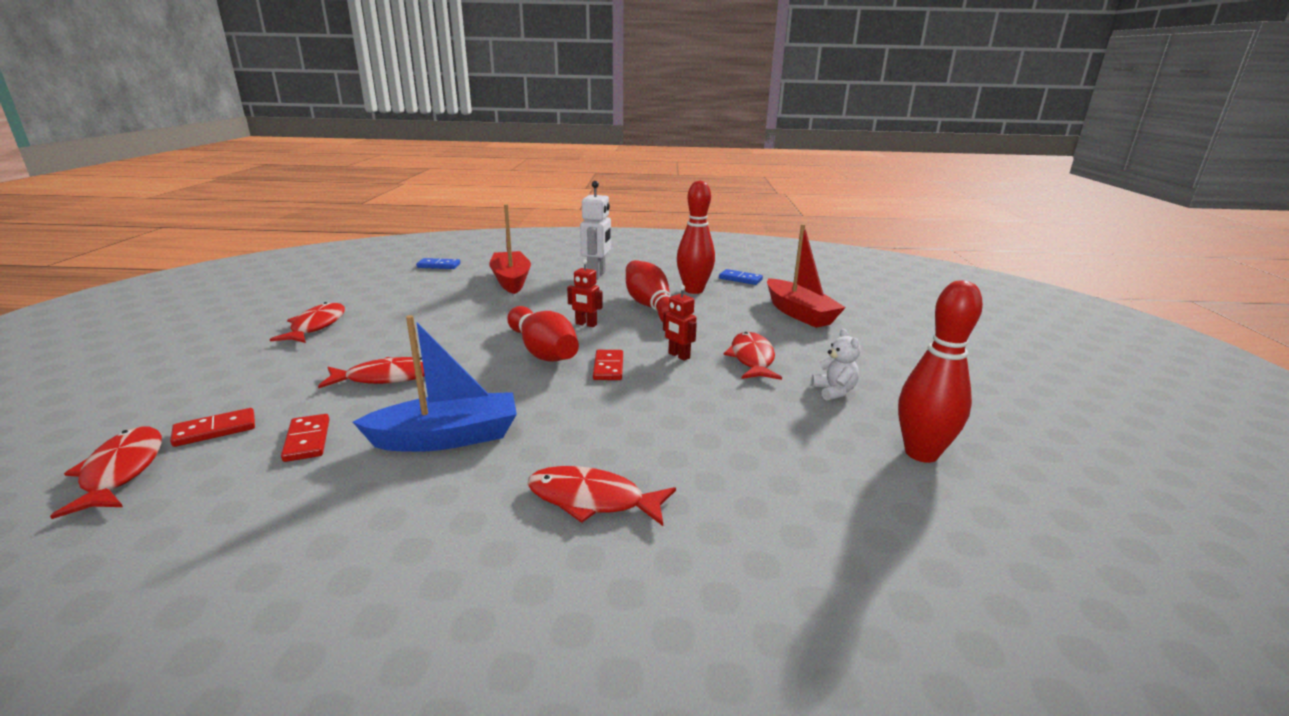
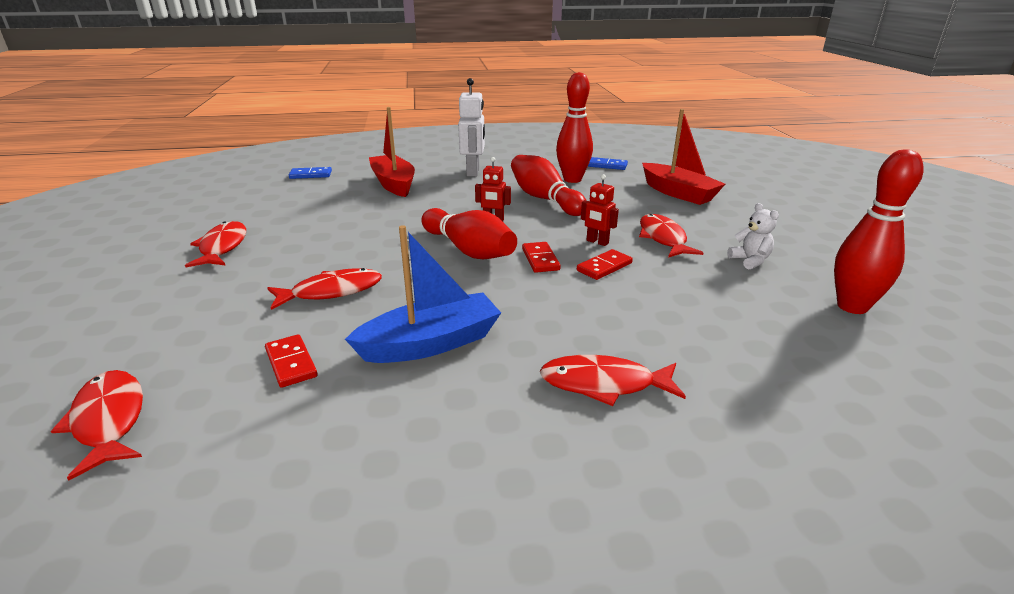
camera: 10 degrees left, 5 degrees up
red domino [170,408,255,447] -> red domino moved to [577,249,633,280]

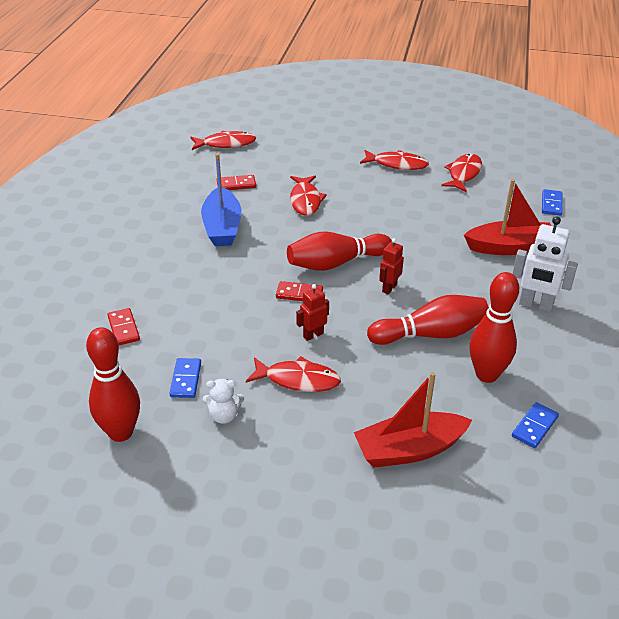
camera: 110 degrees right, 10 degrees up
red fish [540,355,686,406] -> red fish moved to [441,154,482,192]
red domino [577,249,633,280] -> red domino moved to [107,308,140,345]
none -> blue domino [169,358,201,398]

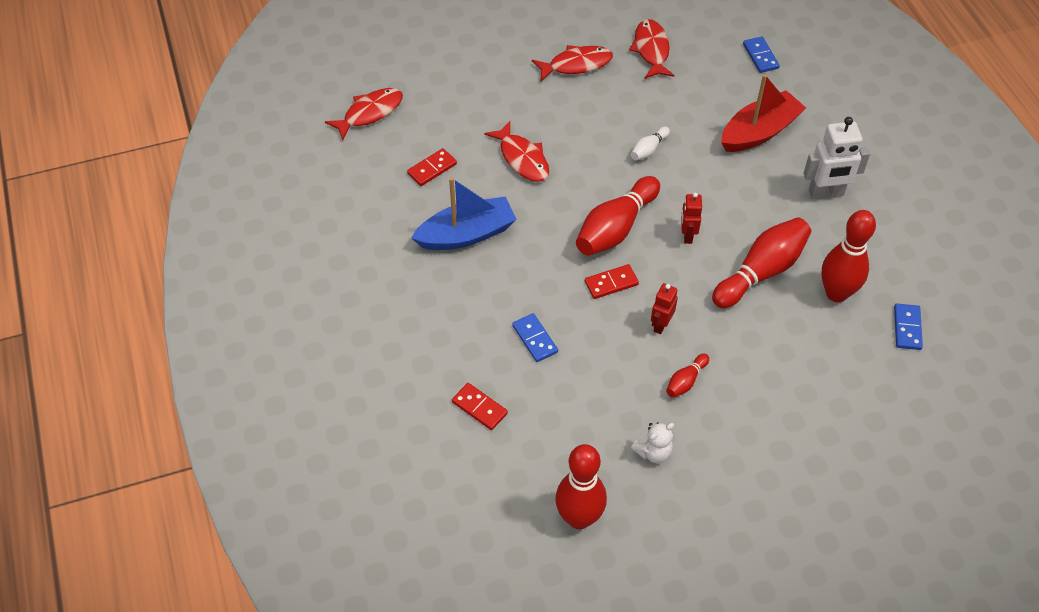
camera: 30 degrees left, 15 degrees up
blue domino [169,358,201,398] -> blue domino moved to [512,313,558,362]
blue boat [201,153,241,246] -> blue boat turned 75 degrees counterclockwise [411,177,517,250]
red fish [246,356,341,392] -> red bowling pin [666,354,709,398]
red boat [354,372,472,468] -> none
none -> white bowling pin [631,127,670,160]

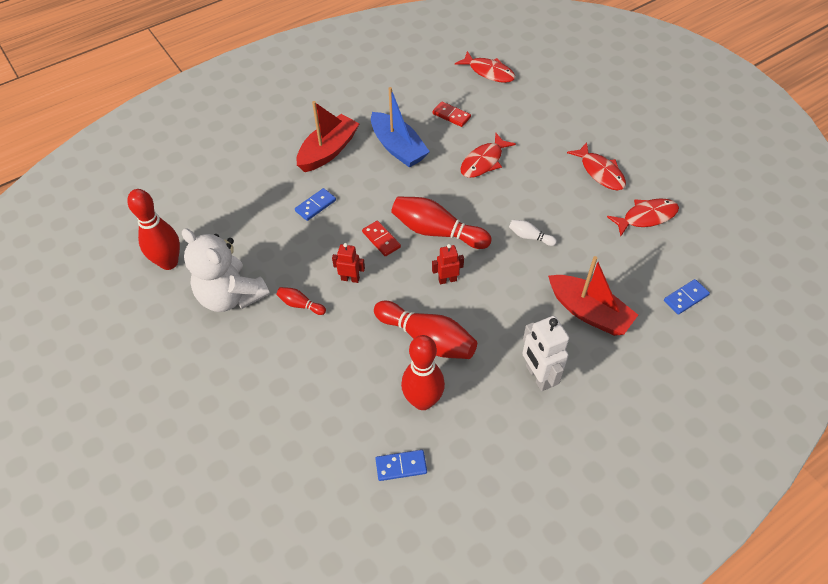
camera: 75 degrees right, 0 degrees up
red domino [452,383,508,430] -> none
white teddy bear [631,422,674,463] -> white teddy bear [182,228,270,312], size x2.22
none -> red boat [297,101,360,172]

